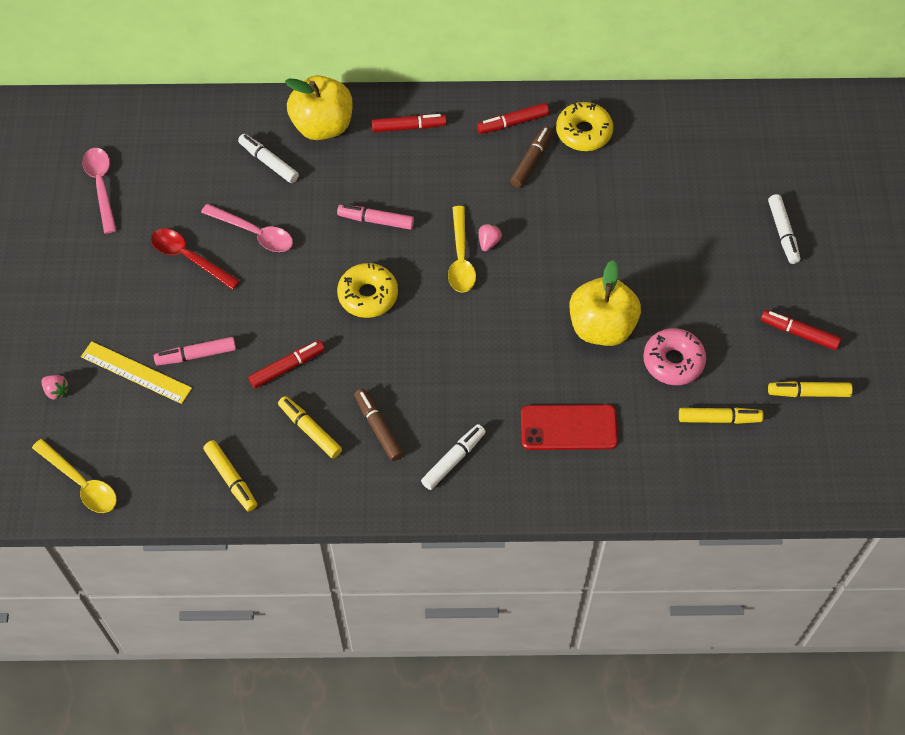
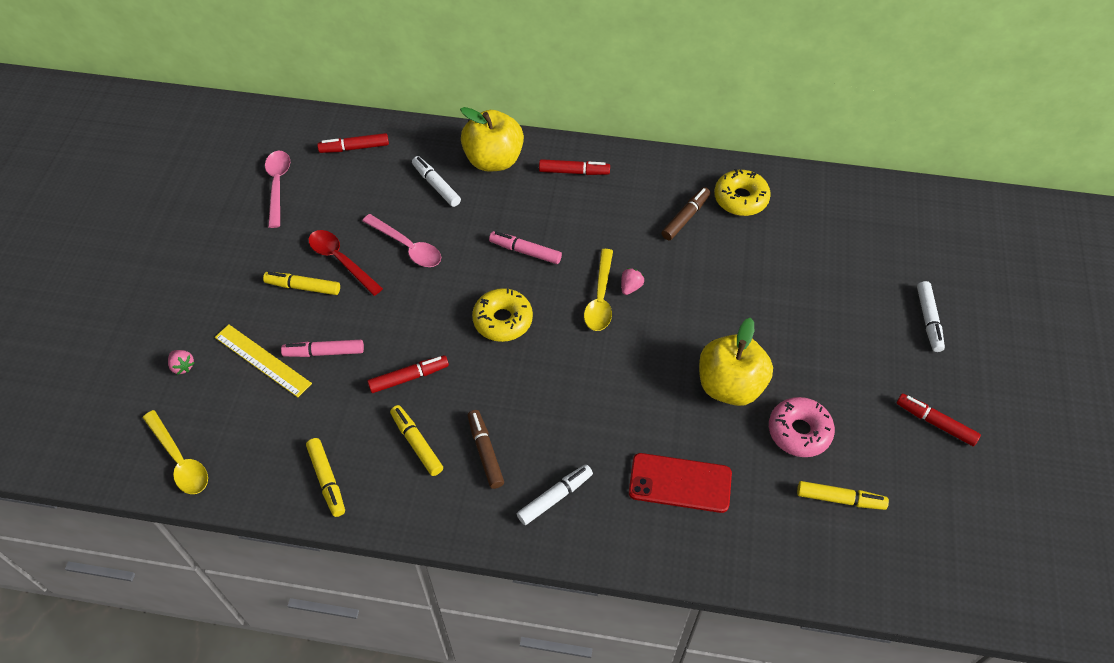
camera: 10 degrees right, 5 degrees down
red marker [477,103,549,134] -> red marker moved to [317,133,389,153]
yellow marker [768,381,853,397] -> yellow marker moved to [263,272,340,295]

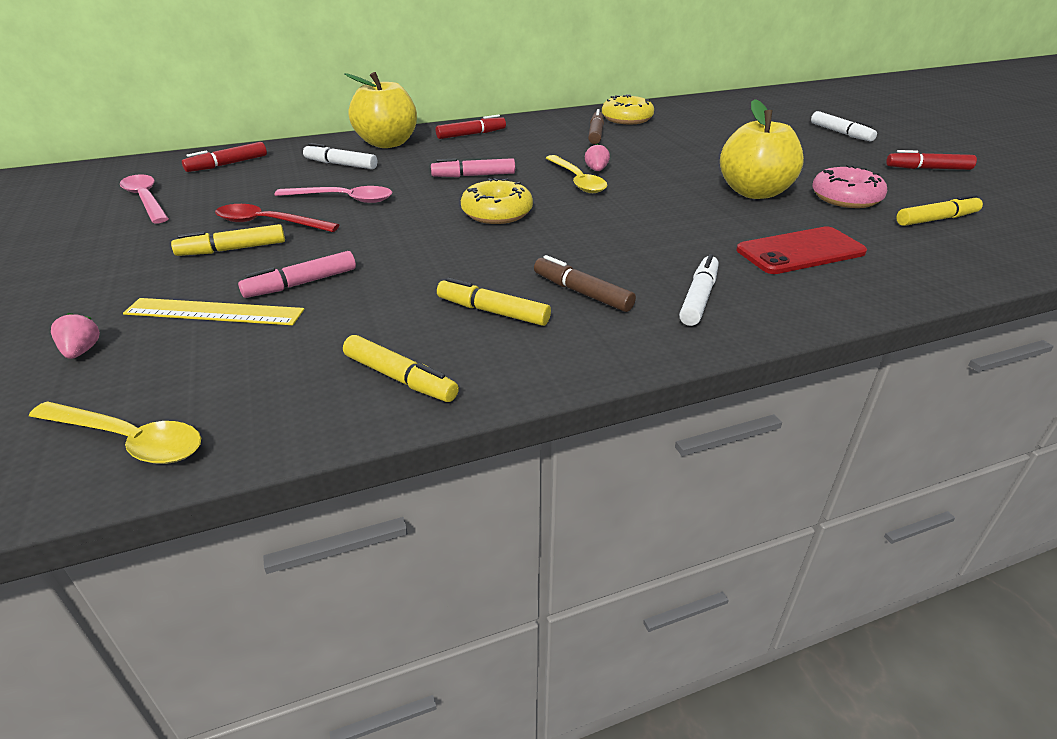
camera: 30 degrees left, 20 degrees down
pink strawberry [168,350,194,375] -> pink strawberry turned 120 degrees counterclockwise [51,313,100,359]
red marker [367,355,449,393] -> none

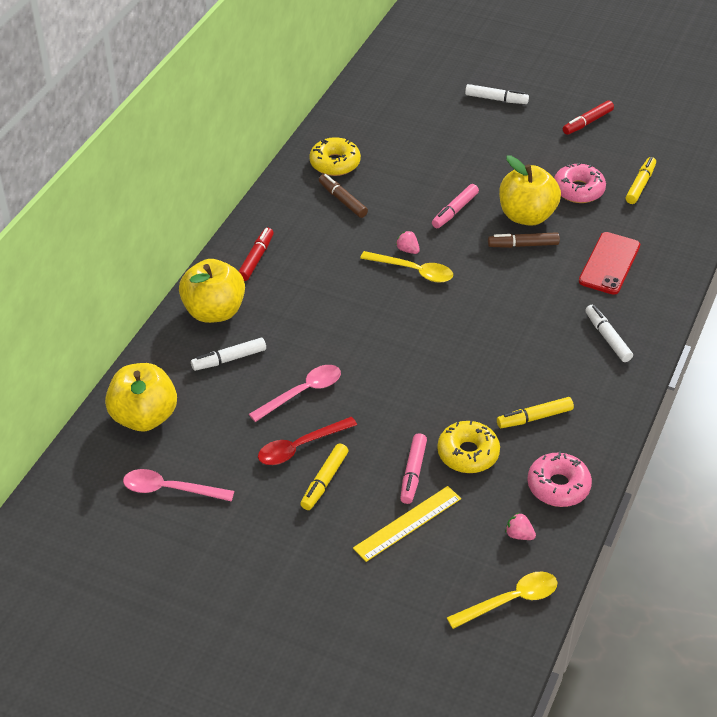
camera: 45 degrees left, 10 degrees up
pink strawberry [51,313,100,359] -> pink strawberry moved to [505,513,536,540]
red marker [182,142,267,172] -> yellow apple [105,363,177,431]
yellow marker [343,335,459,402] -> pink donut [527,451,592,507]
pink marker [431,158,515,177] -> pink marker moved to [432,184,479,228]
yellow donut [461,178,533,224] -> yellow donut moved to [437,420,500,473]
brown marker [534,255,636,312] -> brown marker moved to [488,232,560,248]

